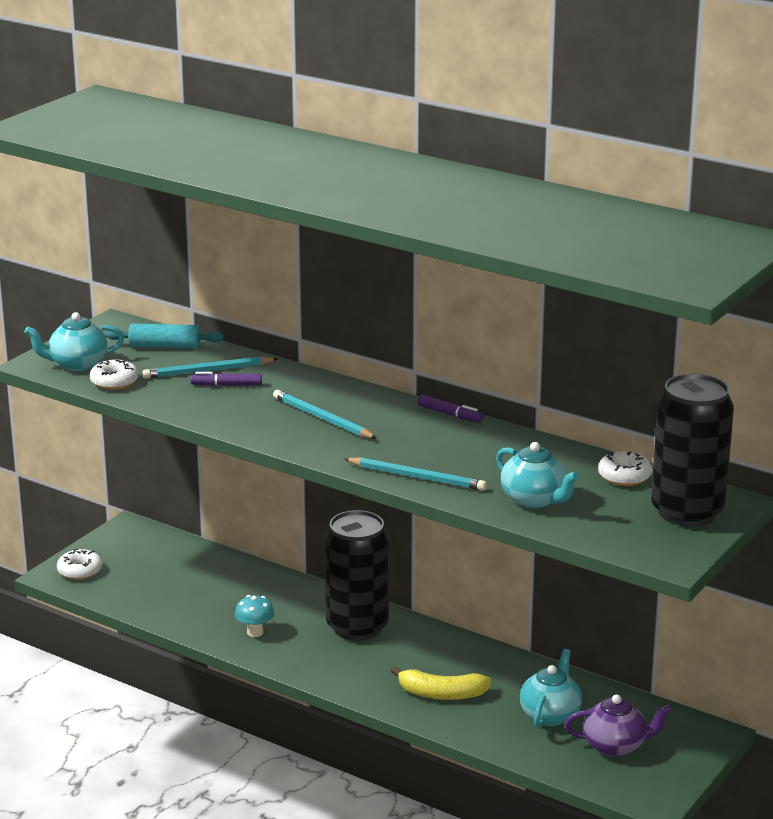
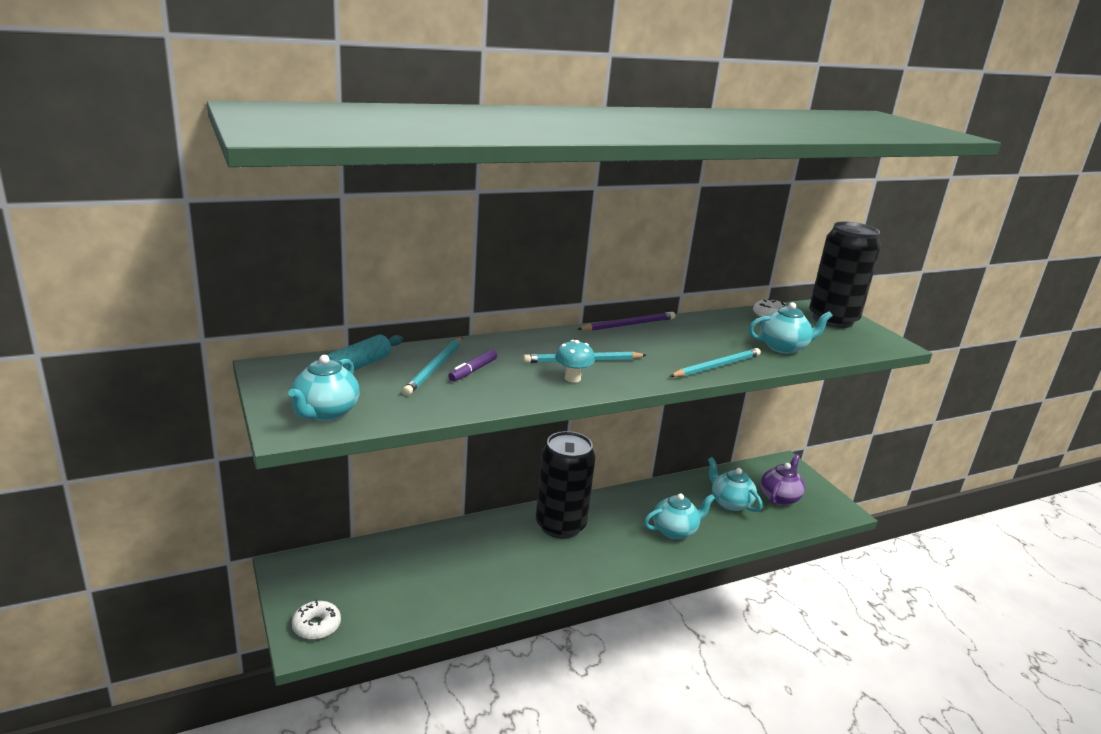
camera: 60 degrees left, 0 degrees up
white donut [90,360,139,390] -> none
turquoise mushroom [235,595,274,637] -> turquoise mushroom moved to [555,340,595,383]
yellow banana [391,666,491,700] -> turquoise teapot [644,493,715,539]
purple marker [418,395,484,423] -> purple pencil [578,312,675,331]

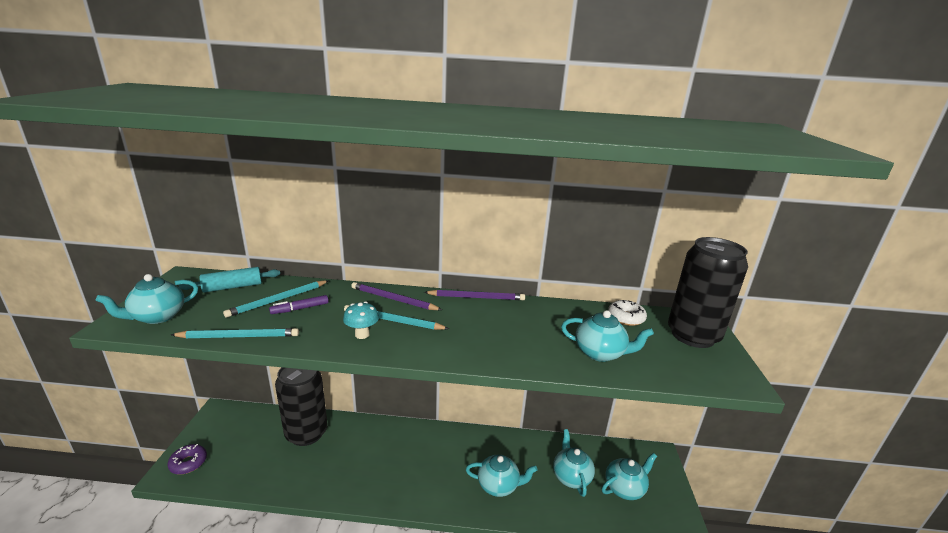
camera: 30 degrees right, 0 degrees up
white donut [292,599,341,640] -> purple donut [167,444,207,474]
black can [536,431,596,539] -> black can moved to [275,367,327,446]
turquoise pencil [670,348,761,377] -> turquoise pencil moved to [171,328,299,338]
purple teapot [761,454,805,505] -> turquoise teapot [602,453,657,500]
none -> purple pencil [351,282,442,310]

